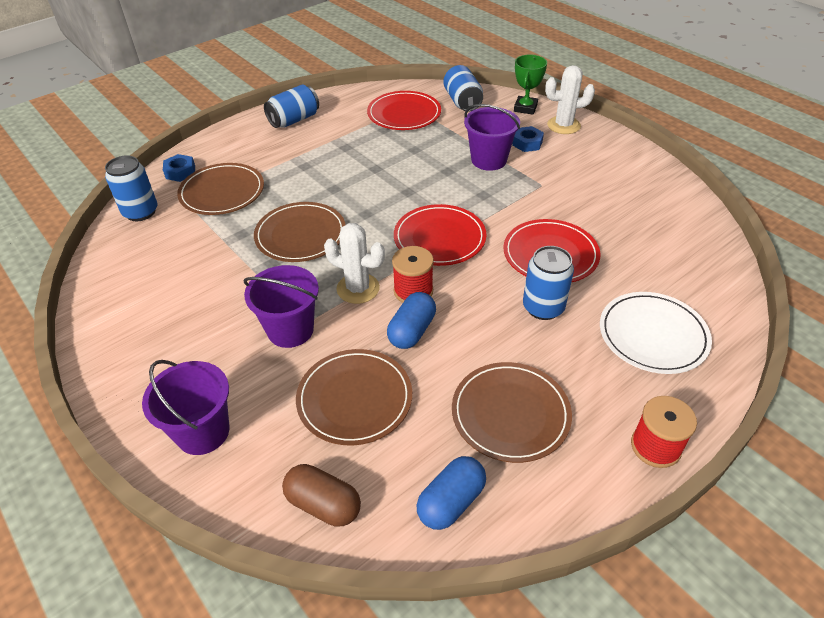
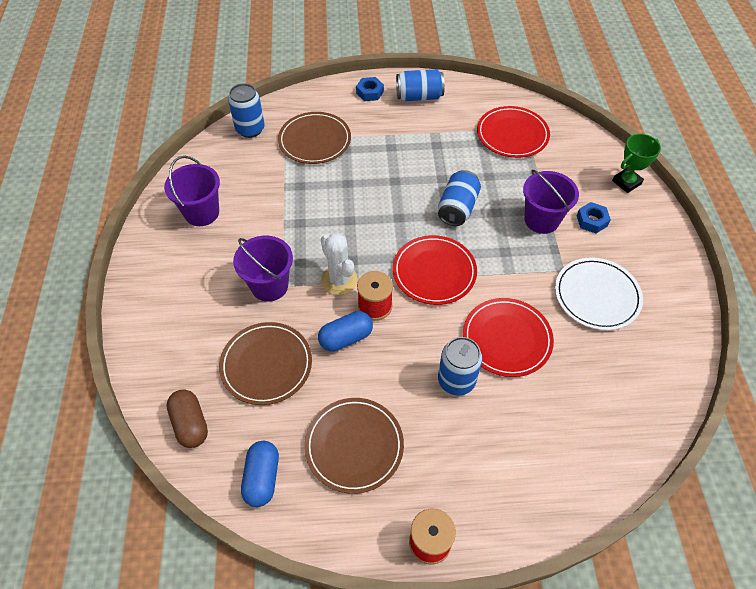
camera: 35 degrees right, 10 degrees up
purple bucket [142,360,229,455] -> purple bucket moved to [164,156,220,226]
blue nut [163,154,195,182] -> blue nut moved to [356,77,384,101]
brown plate [254,202,346,262] -> none
blue capsule [416,456,486,530] -> blue capsule turned 75 degrees counterclockwise [241,441,279,507]
blue can [443,65,483,112] -> blue can moved to [438,170,481,226]
white cactus [545,65,595,134] -> none
white plate [600,292,712,374] -> white plate moved to [555,257,643,330]

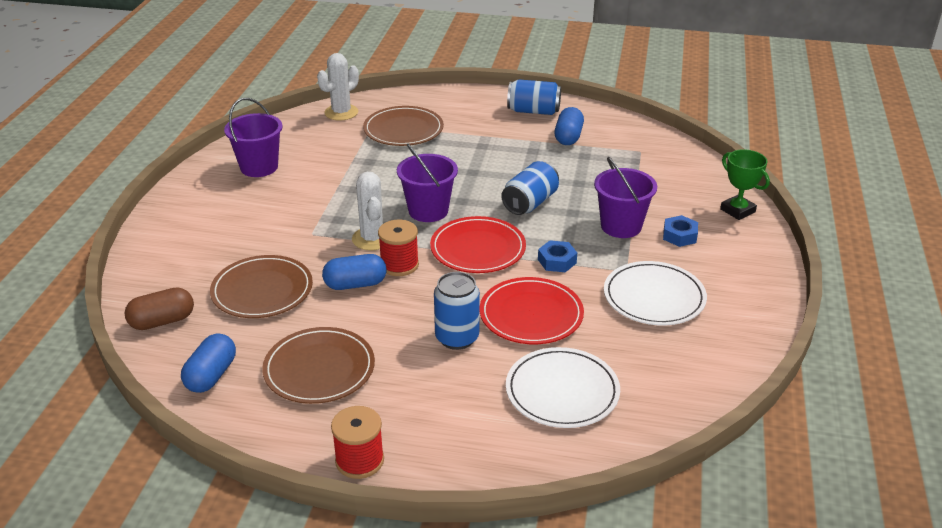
camera: 15 degrees right, 20 degrees down
brown capsule [166,389,208,448] -> brown capsule turned 75 degrees clockwise [125,287,194,330]
blue can [228,83,265,138] -> white cactus [317,53,359,121]
purple bucket [233,236,293,302] -> purple bucket moved to [397,144,458,222]
blue nut [356,77,384,101] -> blue nut moved to [538,240,577,272]
red plate [477,106,550,158] -> none
green trophy [612,134,661,193] -> green trophy turned 75 degrees clockwise [720,149,770,220]
none -> white plate [506,347,620,428]
none -> blue capsule [554,107,584,145]

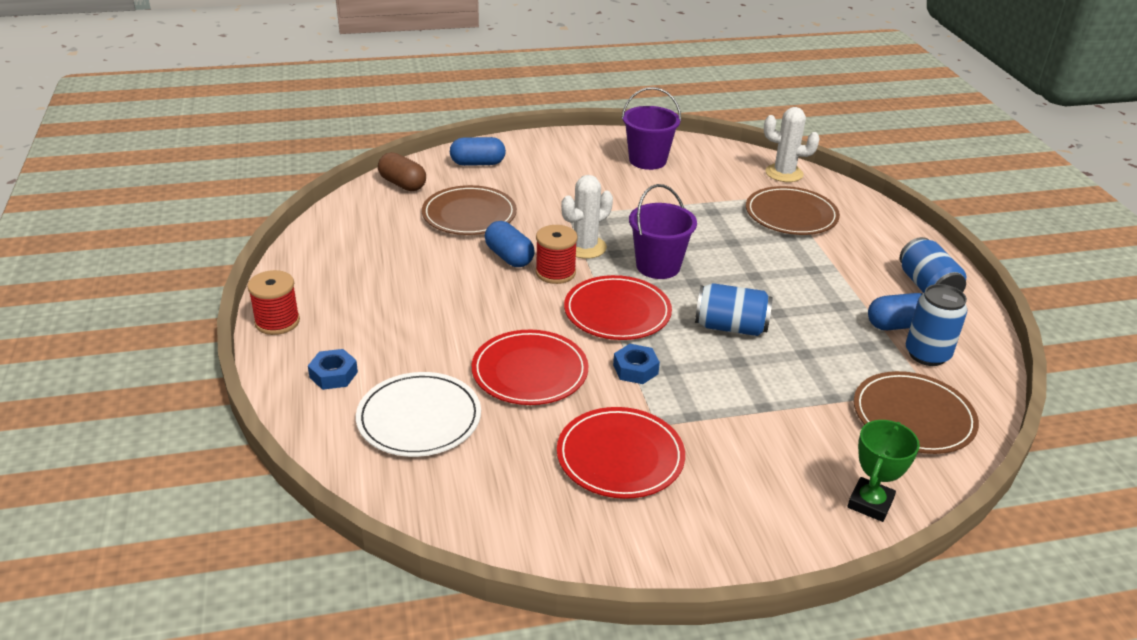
camera: 65 degrees right, 0 degrees up
blue capsule [181,333,236,393] -> blue capsule moved to [450,137,506,166]
brown plate [262,327,375,404] -> brown plate moved to [854,371,979,454]
blue can [434,272,480,350] -> blue can moved to [906,284,967,366]
purple bucket [594,157,657,238] -> none
white plate [604,261,707,325] -> red plate [557,407,685,499]
blue nut [663,215,698,247] -> blue nut moved to [308,349,358,390]

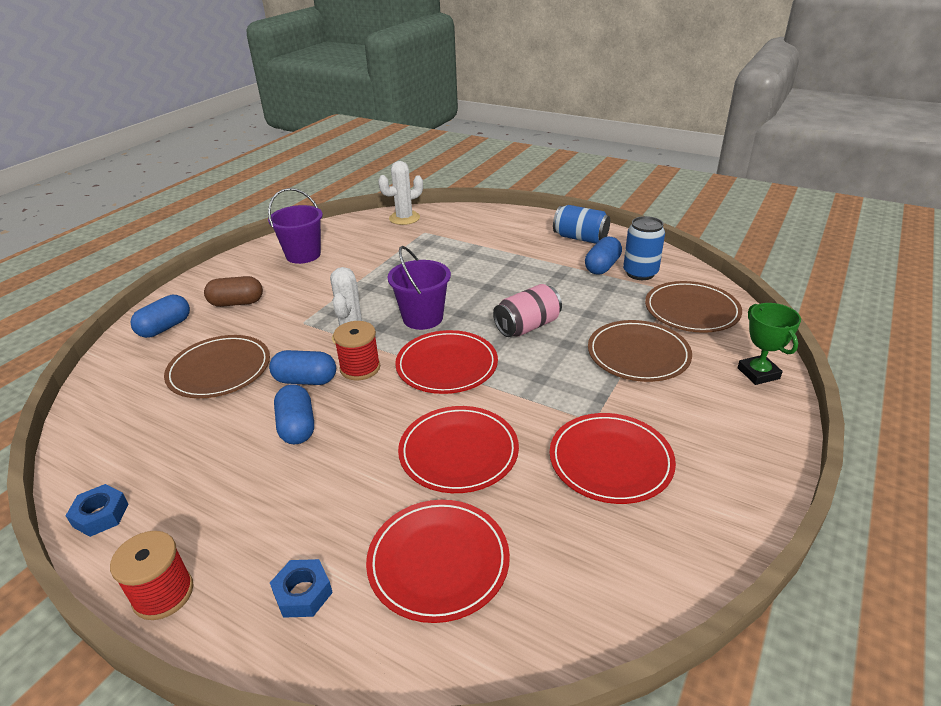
camera: 45 degrees left, 0 degrees up
white plate [356,372,481,457] -> red plate [366,500,510,623]
brown capsule [378,152,426,191] -> brown capsule moved to [204,276,263,307]
blue nut [613,344,660,384] -> blue nut moved to [66,484,128,537]
blue can [695,283,773,336] -> pink can [493,284,562,337]
brown plate [746,186,840,235] -> brown plate moved to [588,320,692,382]
none -> blue capsule [274,384,314,444]

